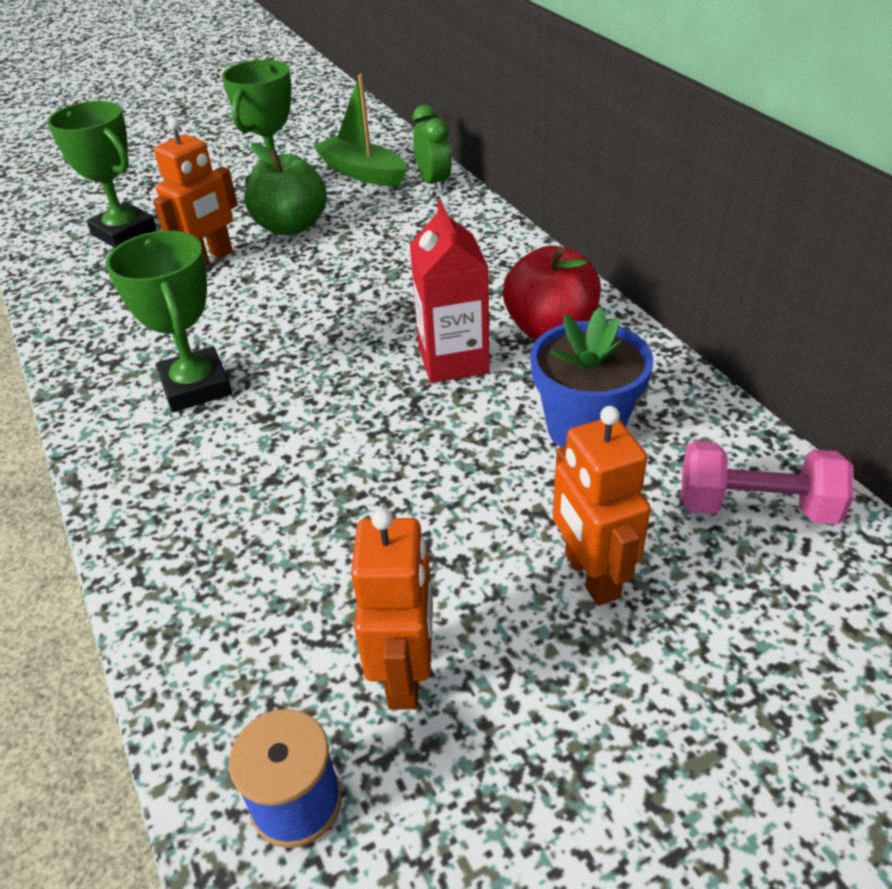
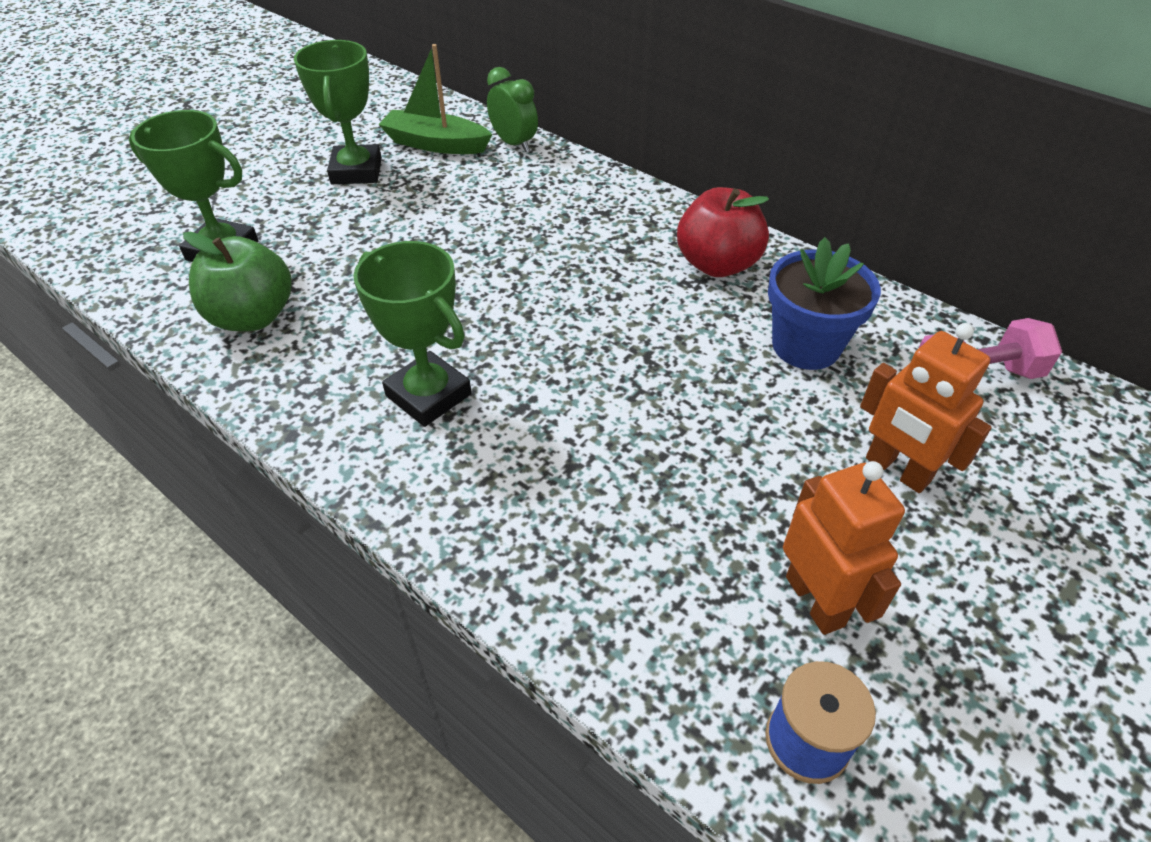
camera: 25 degrees left, 5 degrees up
orange robot [153,118,238,266] -> none
green apple [245,143,327,235] -> green apple moved to [183,232,292,331]
red carton [410,200,490,383] -> none

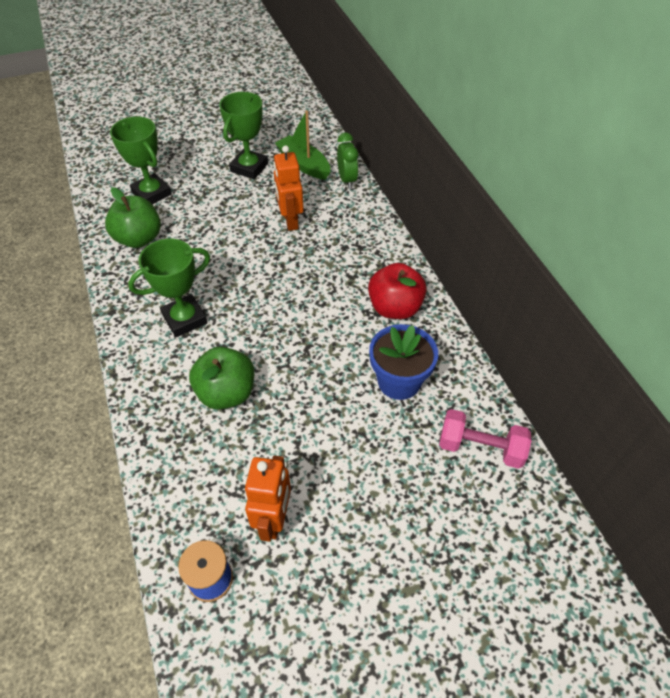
camera: 30 degrees right, 5 degrees up
green trophy [353,241,471,427] -> green trophy turned 75 degrees clockwise [128,239,210,337]
orange robot [860,323,992,493] -> orange robot moved to [274,145,304,231]
none -> green apple [189,347,254,410]

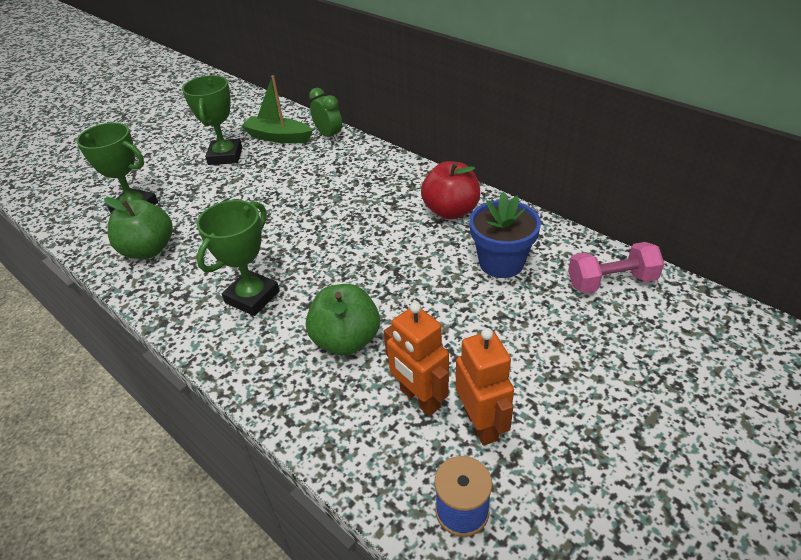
camera: 25 degrees left, 10 degrees down
orange robot [274,145,304,231] -> orange robot moved to [384,302,449,416]

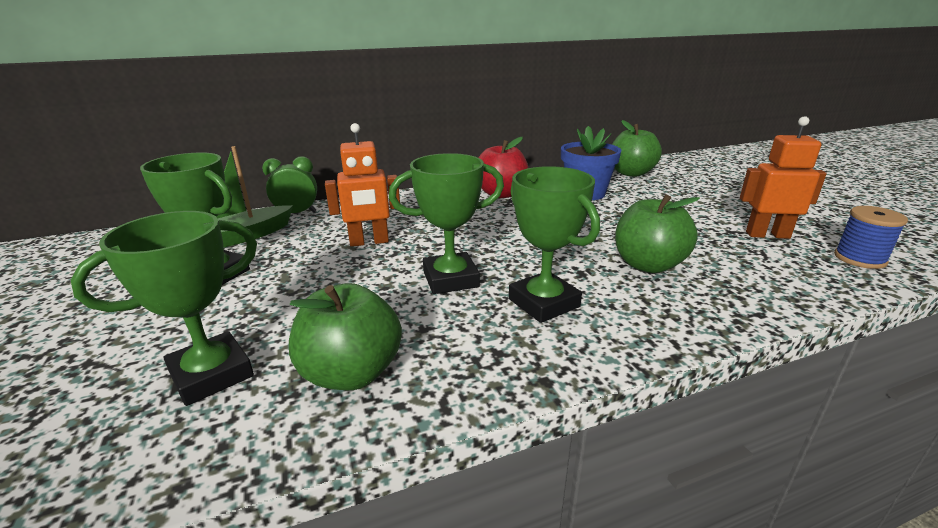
camera: 65 degrees left, 15 degrees down
orange robot [384,302,449,416] -> orange robot moved to [325,123,400,247]
pink dumbbell [568,242,664,293] -> green apple [612,120,662,177]
none -> green trophy [389,153,504,294]

